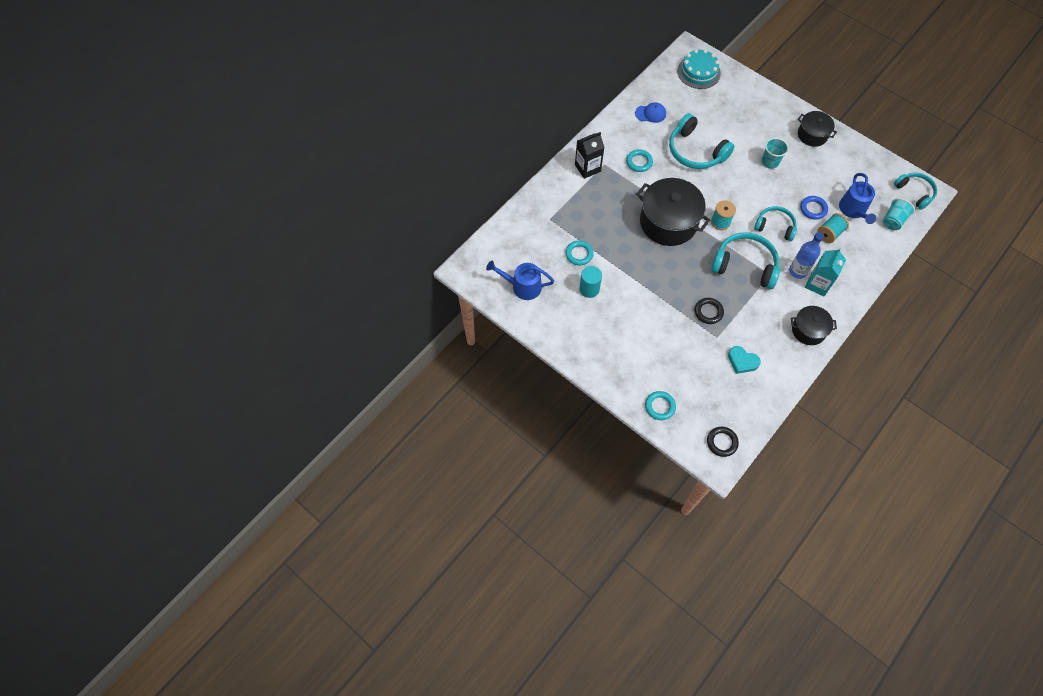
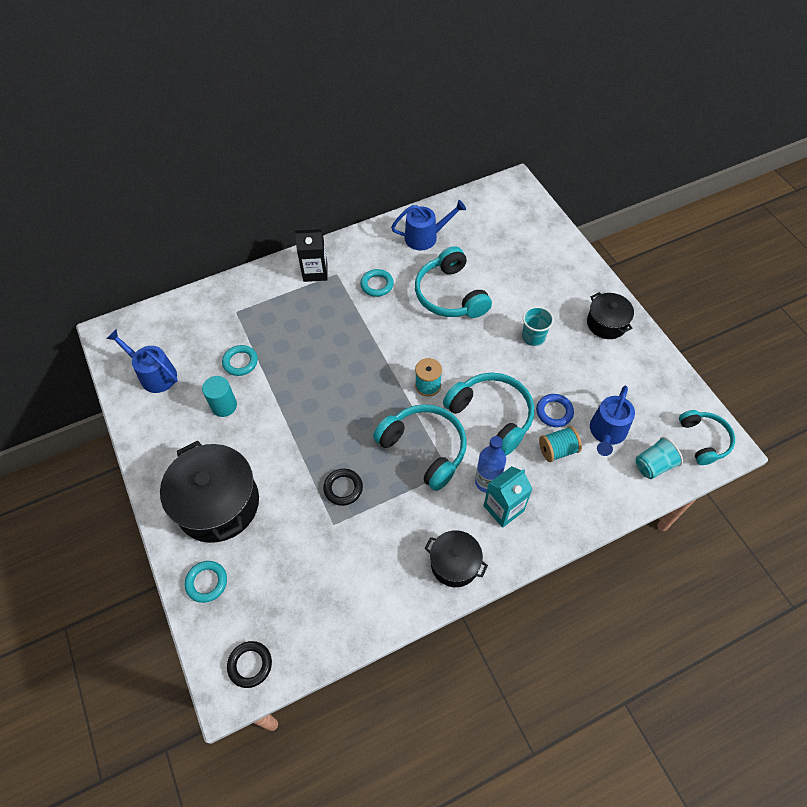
camera: 25 degrees right, 5 degrees down
blue cap [635,102,666,123] -> blue watering can [391,200,466,251]
black pot [636,178,710,246] -> black pot moved to [160,441,259,543]
turquoise cake [677,49,721,89] -> none
turquoise heart [728,346,761,374] -> none
turquoise headphones [754,206,797,241] -> turquoise headphones [443,373,534,456], size x1.58

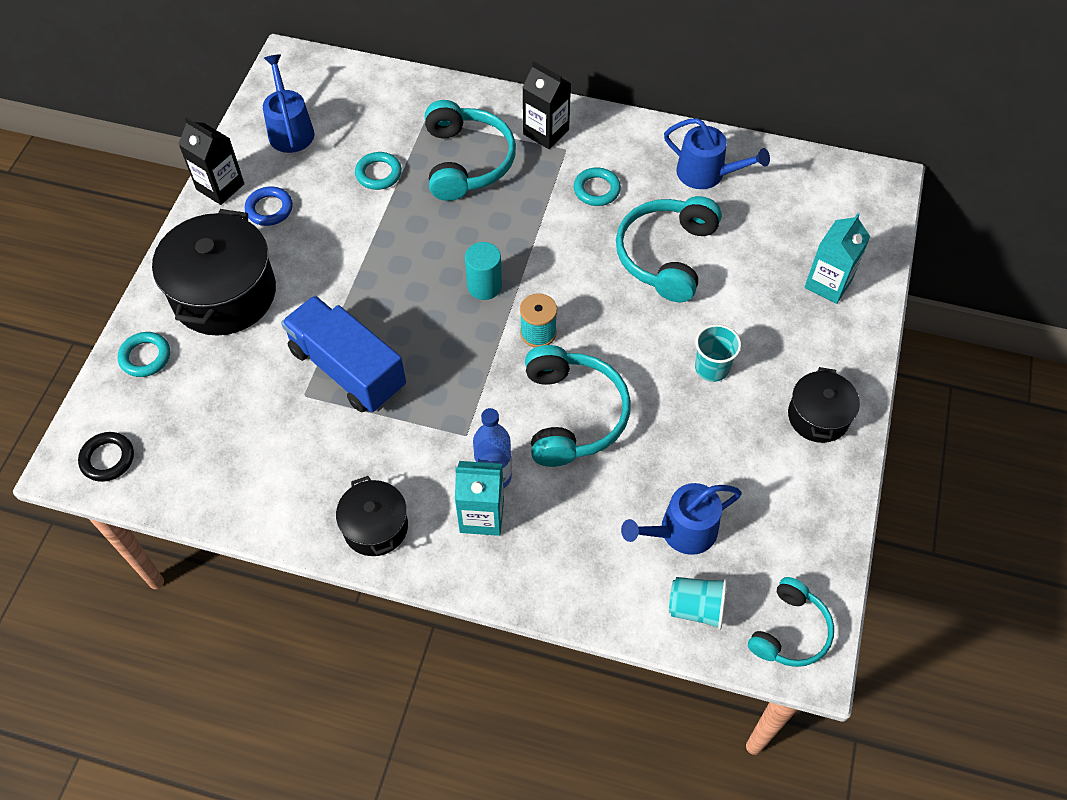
camera: 40 degrees right, 0 degrees up
turquoise cylinder [202,376,237,417] -> turquoise cylinder moved to [465,242,502,300]
black ring [323,469,363,506] -> blue truck [281,296,406,413]
turquoise headphones [373,404,467,491] -> turquoise headphones moved to [425,100,516,201]
blue ring [536,394,574,427] -> blue ring moved to [245,186,293,226]
turquoise spool [539,426,582,462] -> none
none -> black carton [178,117,244,205]
none -> turquoise carton [804,213,870,304]

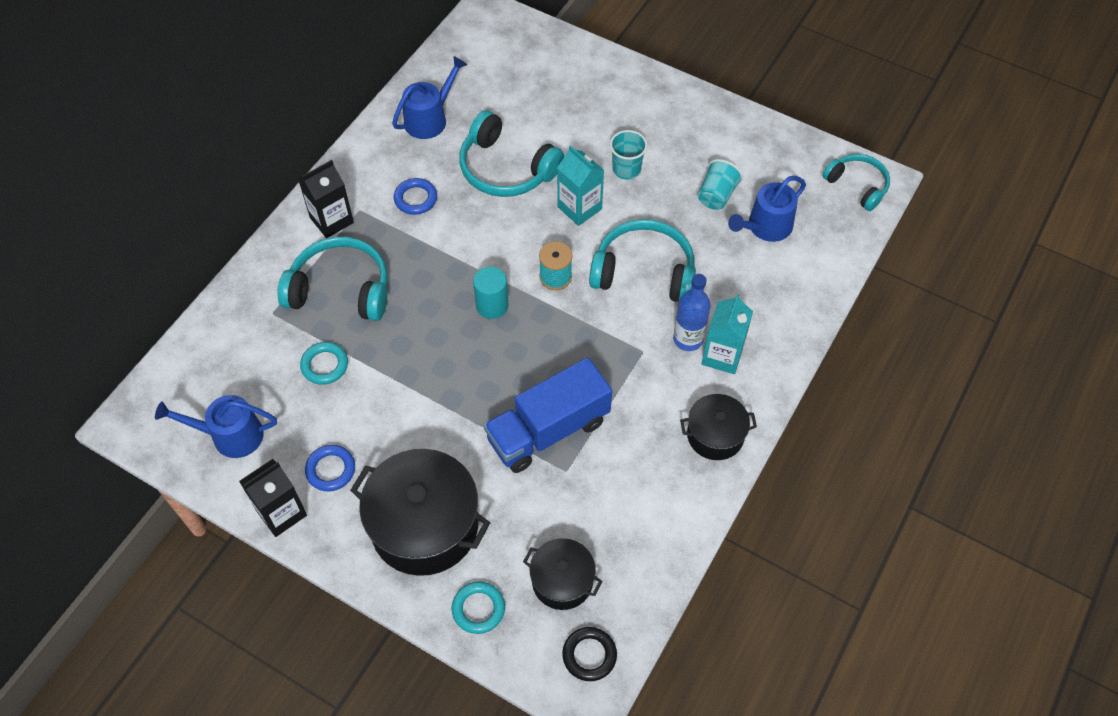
camera: 75 degrees left, 0 degrees up
turquoise ring [574,167,621,206] -> blue ring [394,178,437,215]
blue watering can [621,483,742,555] -> blue watering can turned 60 degrees clockwise [728,176,806,242]
turquoise cup [669,577,728,630] -> turquoise cup moved to [697,159,743,210]
black pot [788,367,860,443] -> black pot moved to [523,538,602,610]
turquoise carton [804,213,870,304] -> turquoise carton moved to [557,145,604,226]

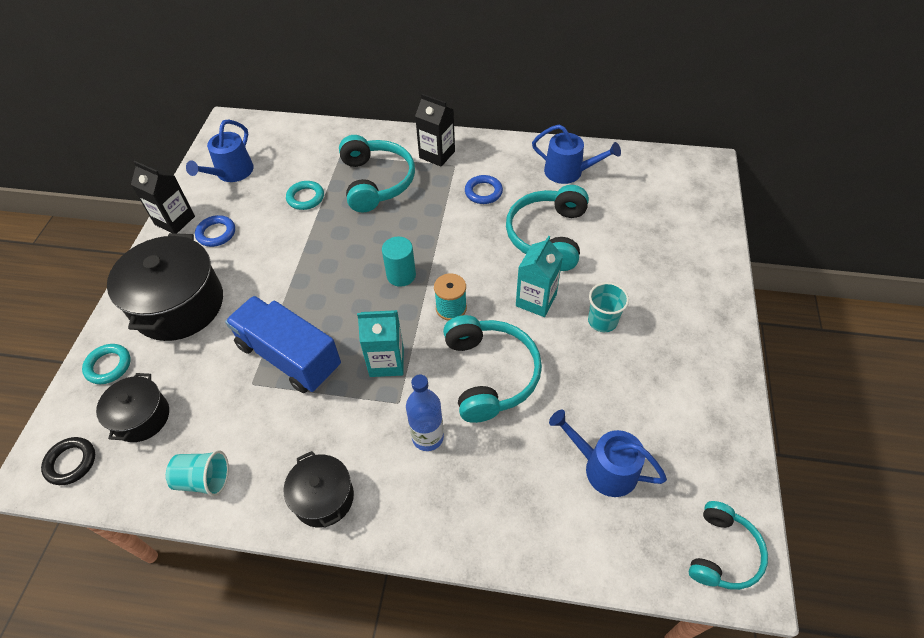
camera: 70 degrees right, 5 degrees down
blue watering can [155,395,277,458] -> blue watering can turned 135 degrees counterclockwise [186,119,254,182]
turquoise cup [697,159,743,210] -> turquoise cup moved to [166,450,229,497]
turquoise carton [701,294,753,374] -> turquoise carton moved to [357,310,404,377]

